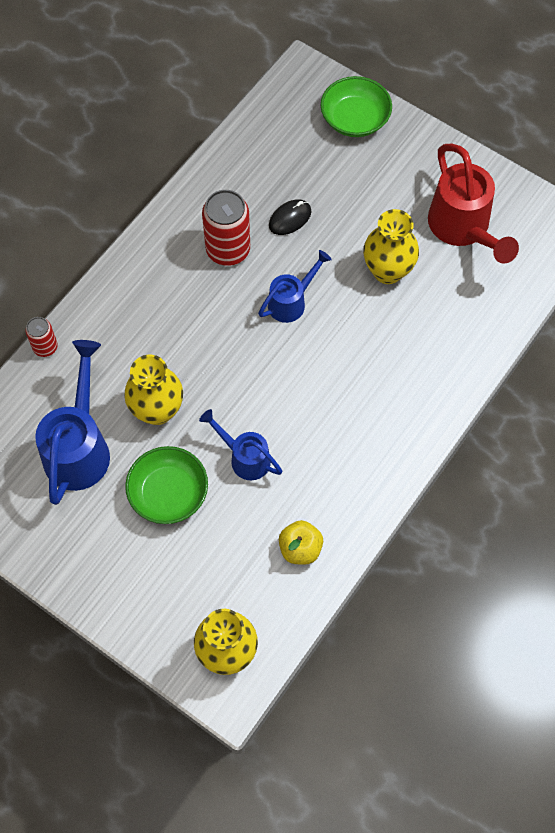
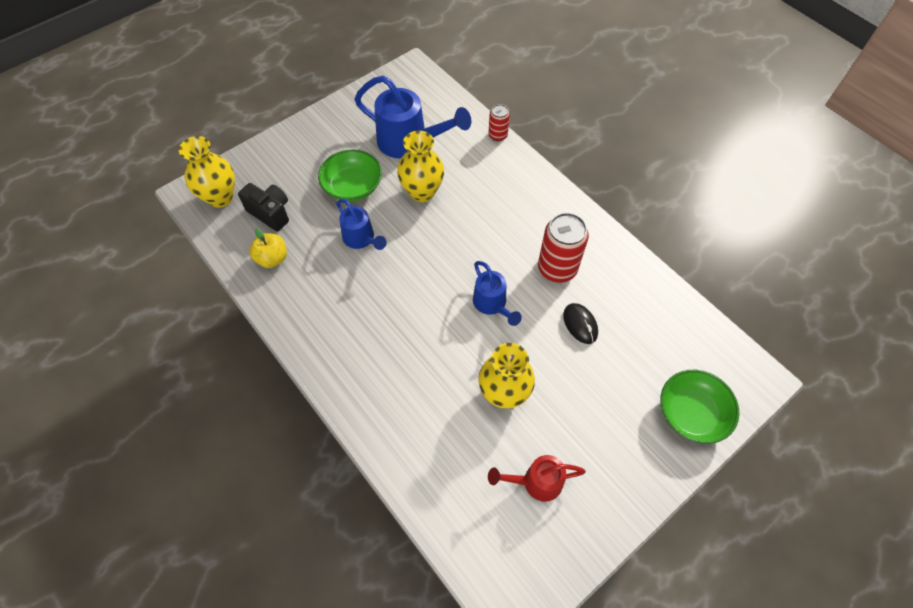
camera: 105 degrees right, 5 degrees down
blue watering can [199,409,282,480] -> blue watering can turned 90 degrees clockwise [336,199,387,250]
red watering can [428,144,519,264] -> red watering can [488,455,586,502], size x0.59
none -> black camera [238,183,289,231]

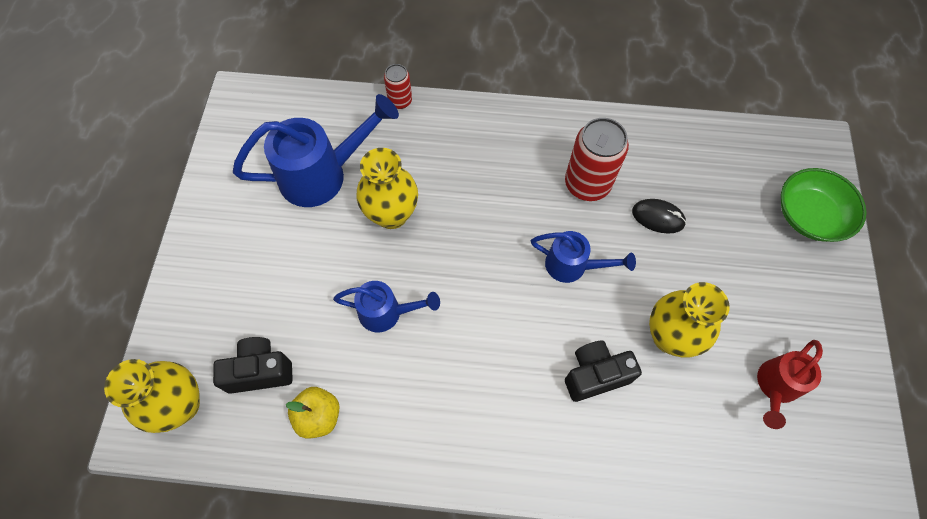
camera: 45 degrees left, 5 degrees up
green bowl [318,150,382,202] -> none
none -> black camera [565,340,642,402]

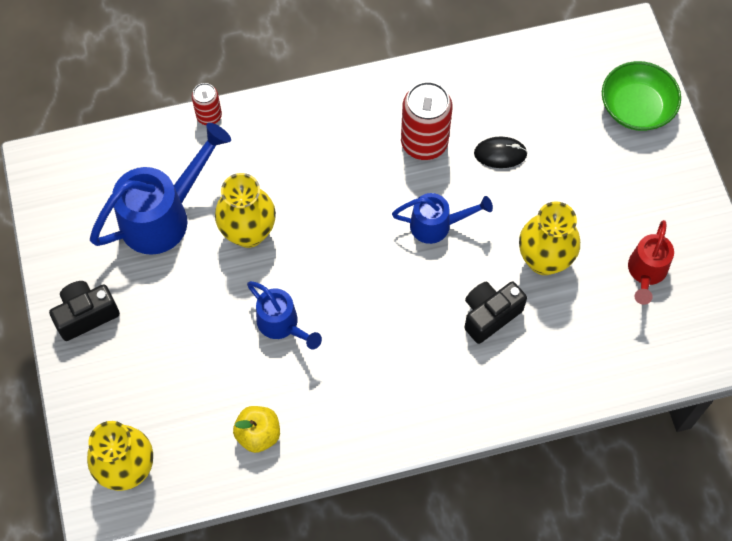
camera: 20 degrees left, 0 degrees up
black camera [213,337,293,394] -> black camera moved to [49,281,120,341]
blue watering can [333,281,440,332] -> blue watering can turned 60 degrees clockwise [247,281,322,350]

